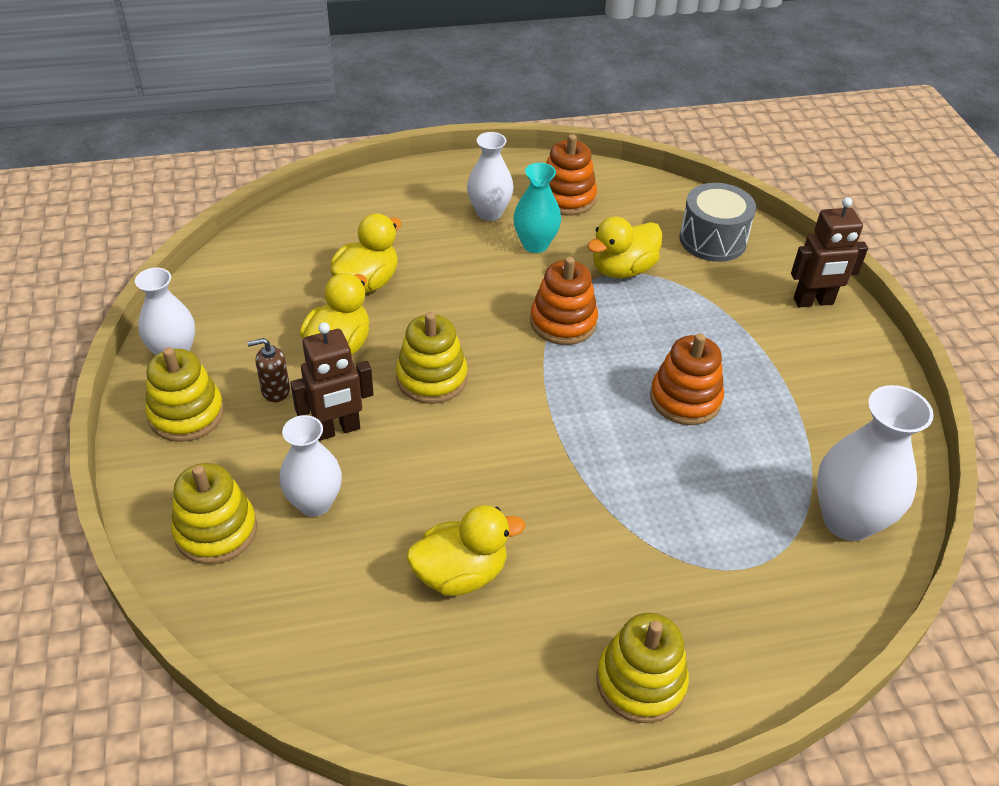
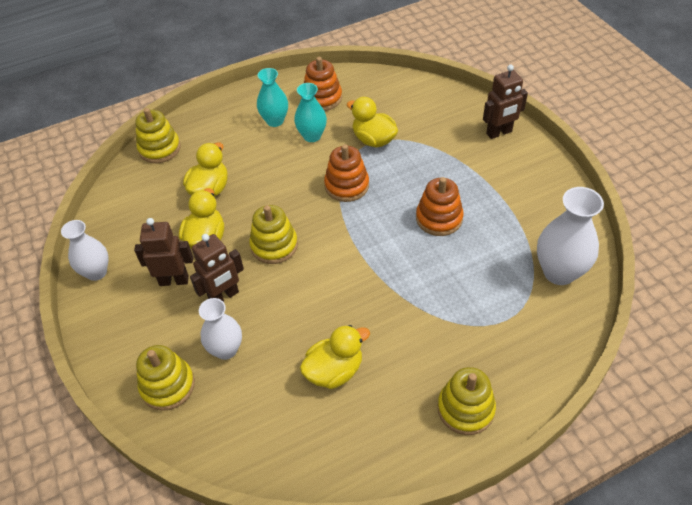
camera: 10 degrees left, 5 degrees up
yellow stacking toy [145,347,224,442] -> yellow stacking toy moved to [135,108,181,163]
brown soap dispenser [247,338,290,402] -> brown robot [134,218,193,286]
white vase [467,132,513,221] -> turquoise vase [257,68,288,127]
yellow duck [587,216,662,278] -> yellow duck turned 90 degrees clockwise [347,97,398,148]
grey drum [679,183,756,262] -> none

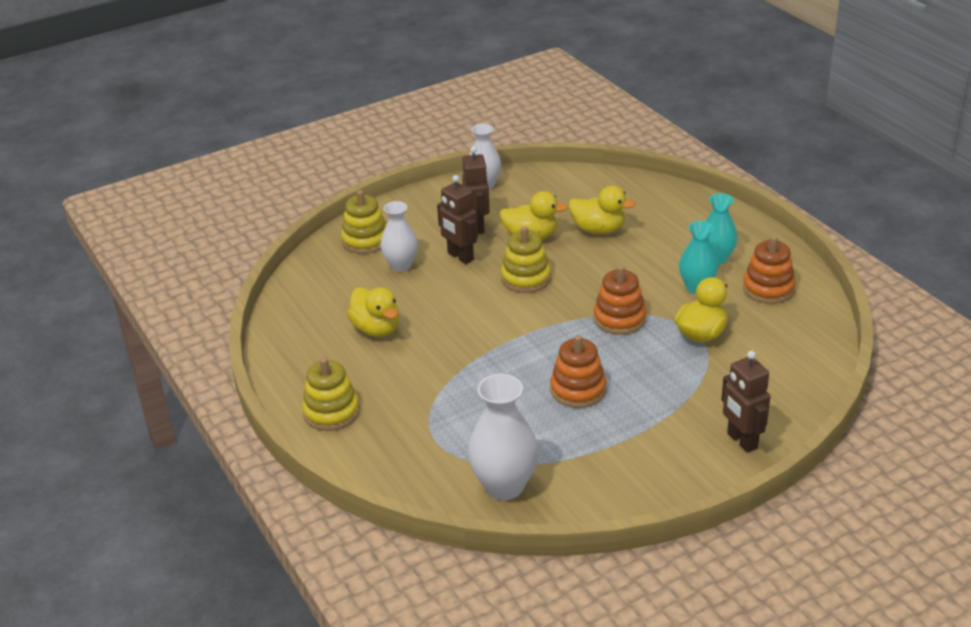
camera: 85 degrees right, 15 degrees down
yellow stacking toy [135,108,181,163] -> none

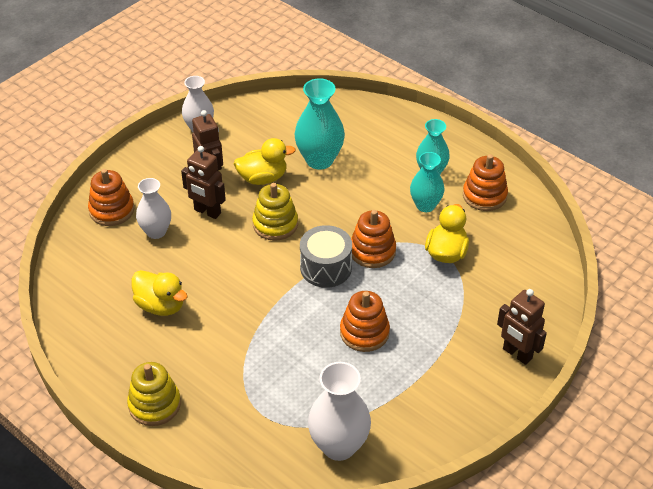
camera: 20 degrees left, 10 degrees up
yellow stacking toy [341,190,386,254] -> orange stacking toy [88,169,134,226]
yellow duck [569,186,635,234] -> turquoise vase [295,78,345,170]
none -> grey drum [300,225,352,288]

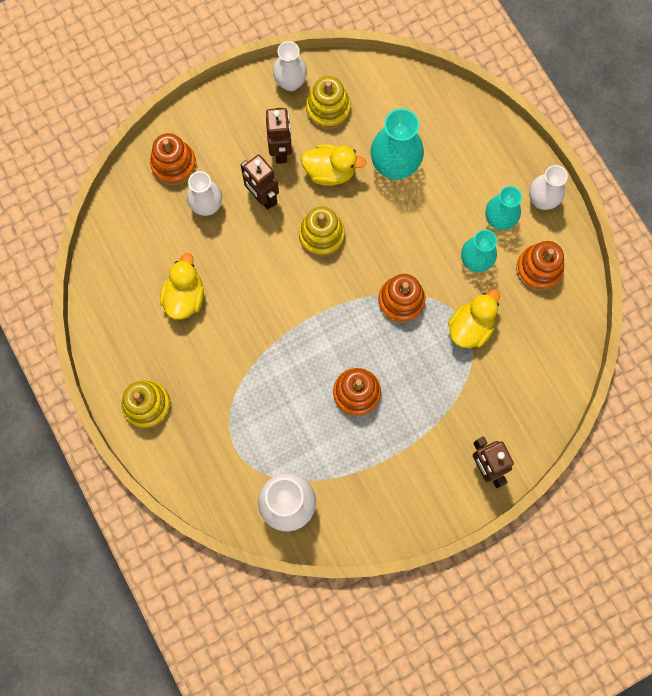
camera: 20 degrees right, 30 degrees up
yellow duck [131,270,188,316] -> yellow duck turned 135 degrees counterclockwise [160,253,204,319]
grey drum [300,225,352,288] -> none
none -> yellow stacking toy [306,76,351,129]
none -> white vase [529,165,568,210]

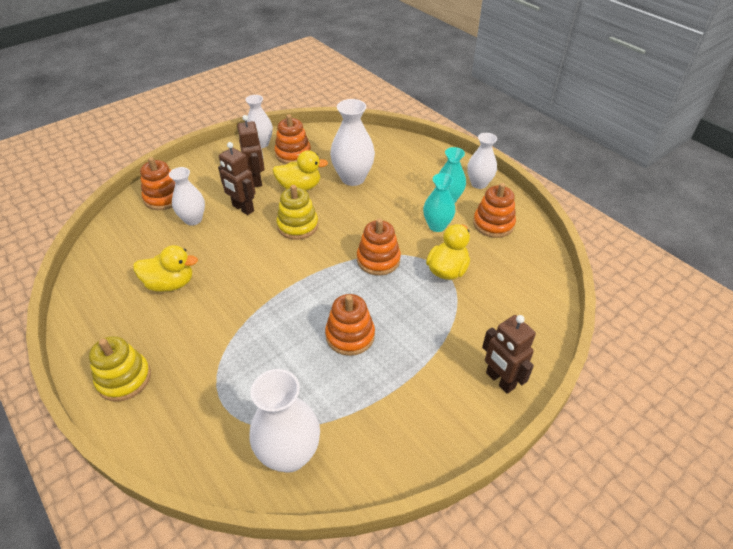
camera: 10 degrees left, 30 degrees down
yellow duck [160,253,204,319] -> yellow duck turned 90 degrees clockwise [133,245,198,292]
yellow stacking toy [306,76,351,129] -> orange stacking toy [274,114,311,164]
turquoise vase [371,108,424,180] -> white vase [330,99,375,186]

